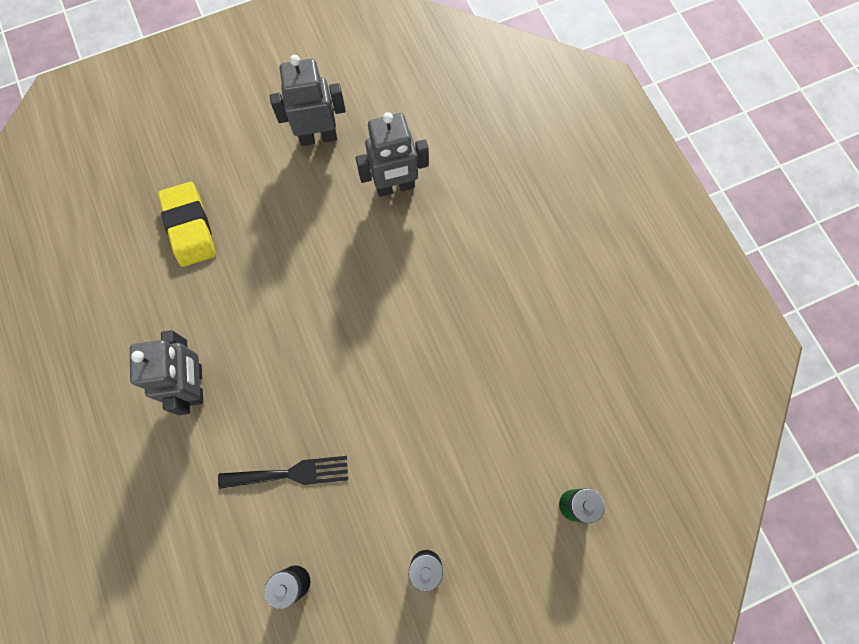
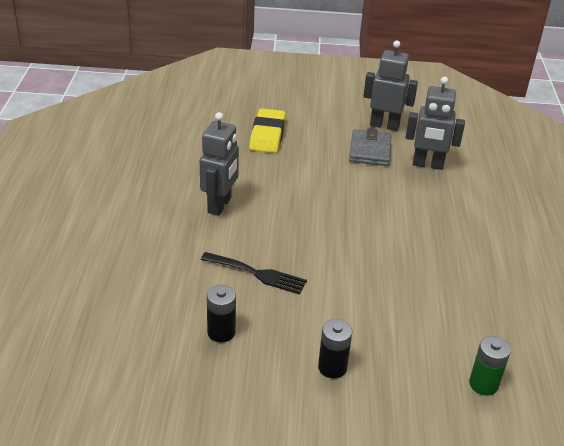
camera: 25 degrees right, 35 degrees down
none -> grey wallet [349,128,392,166]

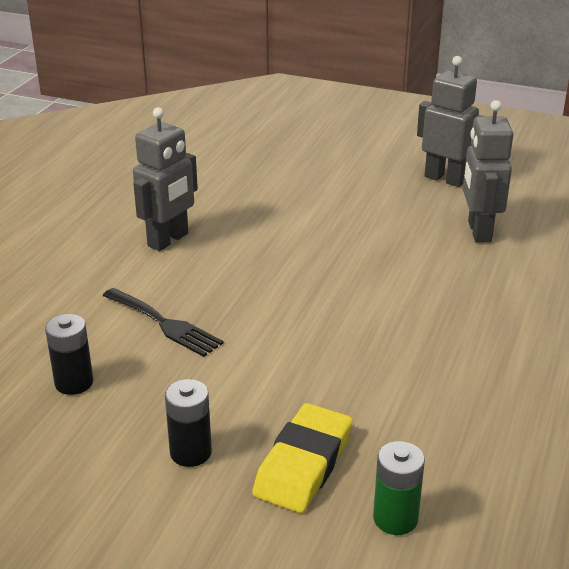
camera: 20 degrees right, 5 degrees down
yellow eraser [249,108,286,153] -> yellow eraser moved to [252,403,353,513]
grey wallet [349,128,392,166] -> none
grey robot [405,77,465,170] -> grey robot turned 60 degrees clockwise [463,100,513,243]

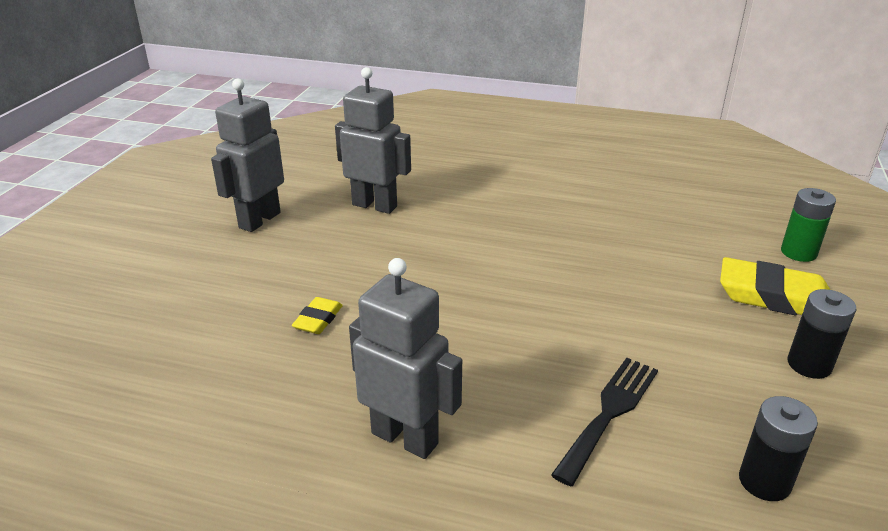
camera: 95 degrees left, 0 degrees up
grey robot [463,100,513,243] -> grey robot turned 150 degrees counterclockwise [335,67,411,214]
none -> yellow eraser [292,297,343,334]

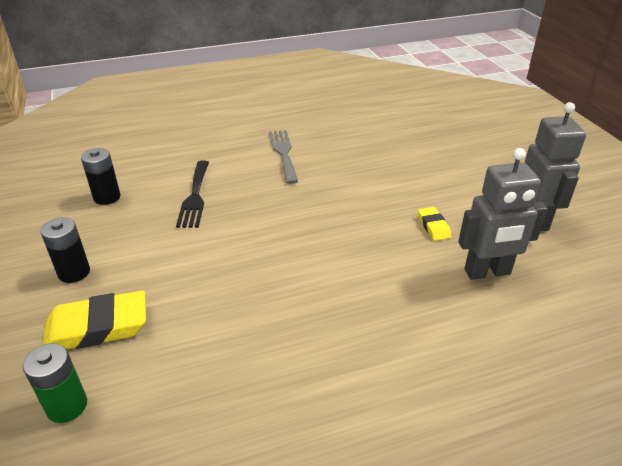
camera: 145 degrees right, 5 degrees up
yellow eraser [292,297,343,334] -> yellow eraser moved to [418,207,452,241]
grey robot [349,258,462,459] -> grey fork [269,130,298,184]

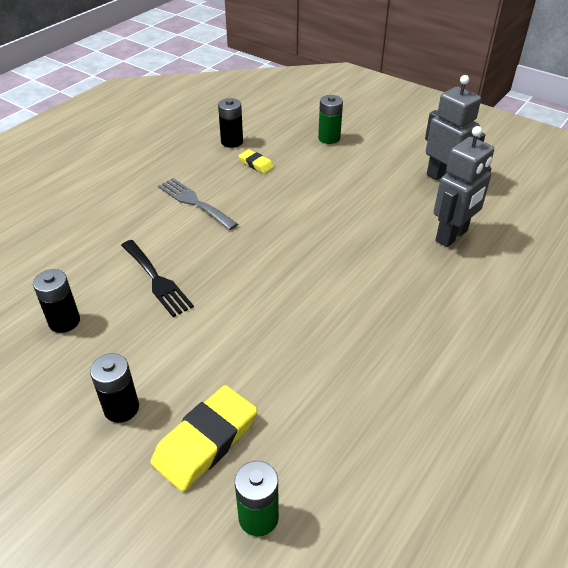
camera: 35 degrees left, 5 degrees up
yellow eraser [418,207,452,241] -> yellow eraser moved to [239,149,274,173]
none -> black battery [218,98,243,148]
none -> green battery [318,95,343,144]

